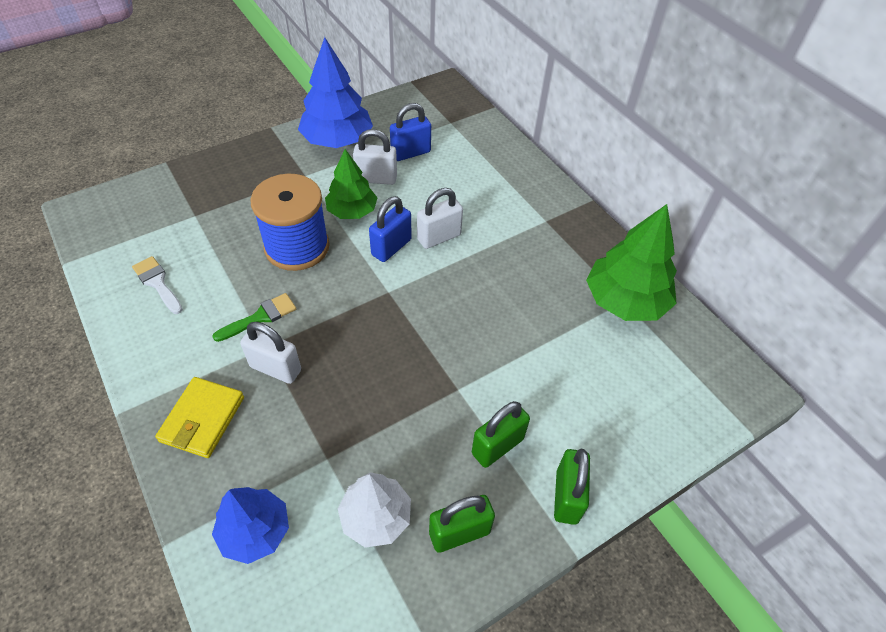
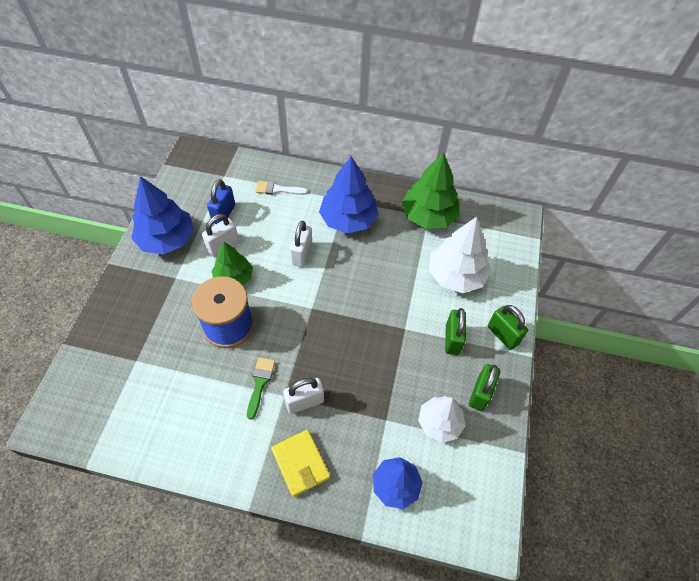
camera: 45 degrees left, 5 degrees up
white brush [132,256,183,314] -> white brush moved to [255,181,308,195]
blue padlock [369,196,411,262] -> none
none -> blue tree [319,156,379,233]
none -> white tree [429,217,491,293]

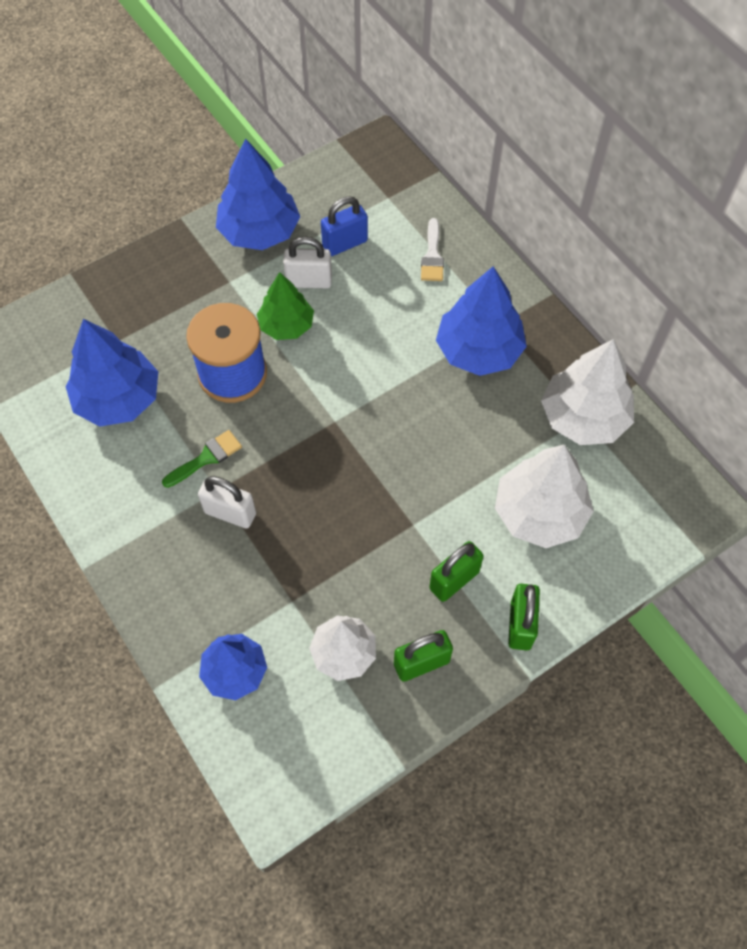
camera: 45 degrees right, 5 degrees up
white brush [255,181,308,195] -> white brush turned 135 degrees counterclockwise [421,218,444,281]
yellow wallet [271,430,330,497] -> none
white padlock [290,221,312,267] -> none
green tree [402,153,460,229] -> white tree [541,339,634,445]
none -> blue tree [65,319,158,427]

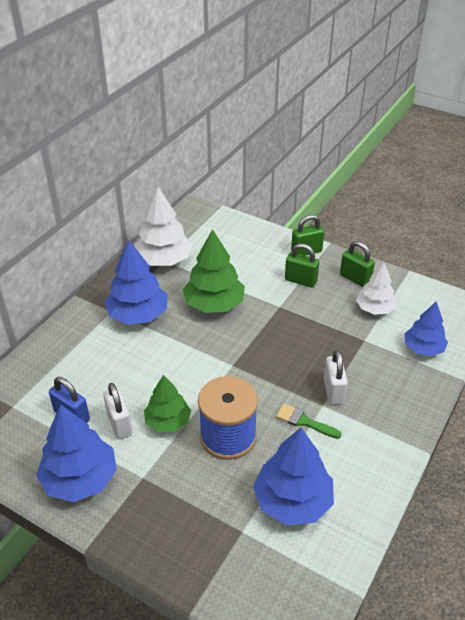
camera: 115 degrees left, 20 degrees down
white brush [421,218,444,281] -> none
white tree [495,445,594,548] -> none
none -> green tree [183,229,245,313]

